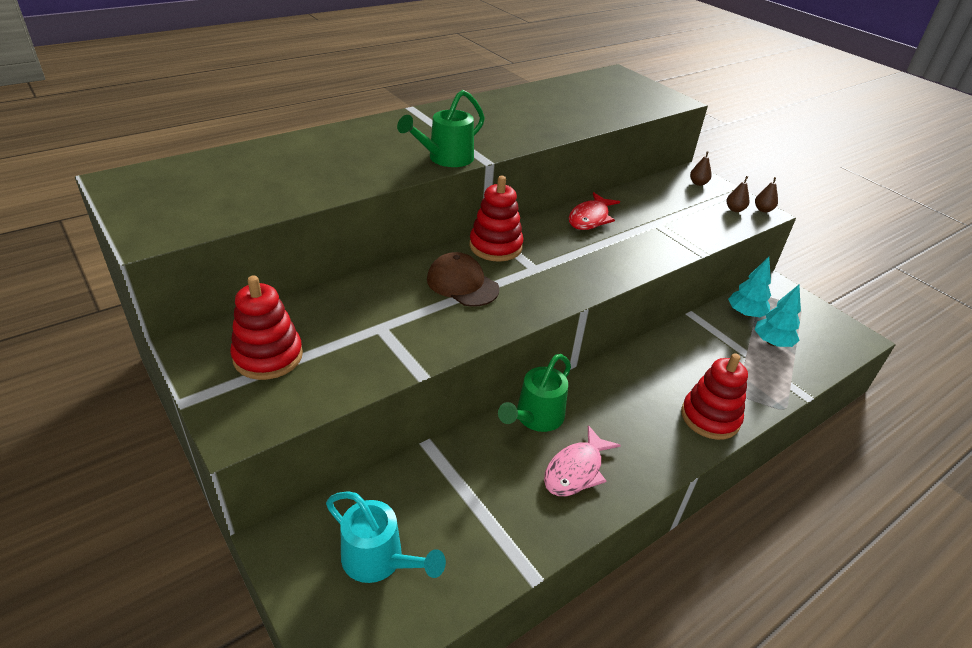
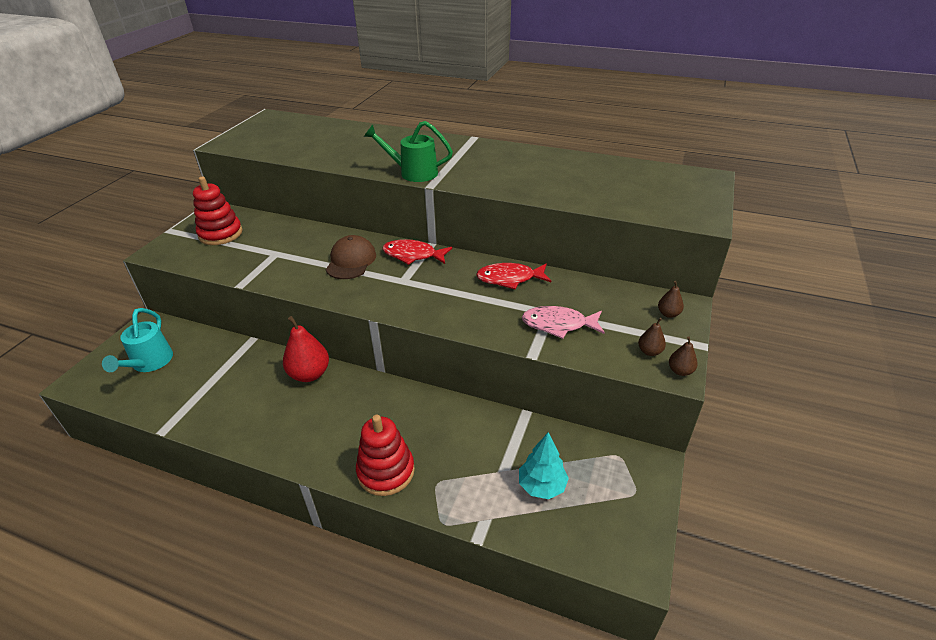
camera: 60 degrees right, 0 degrees up
red stacking toy [469,176,523,262] -> red fish [382,239,452,265]
green watering can [498,354,571,432] -> red pear [283,316,329,382]
pink fish [544,425,621,496] -> pink fish moved to [522,306,605,339]
turquoise tree [728,257,771,317] -> none

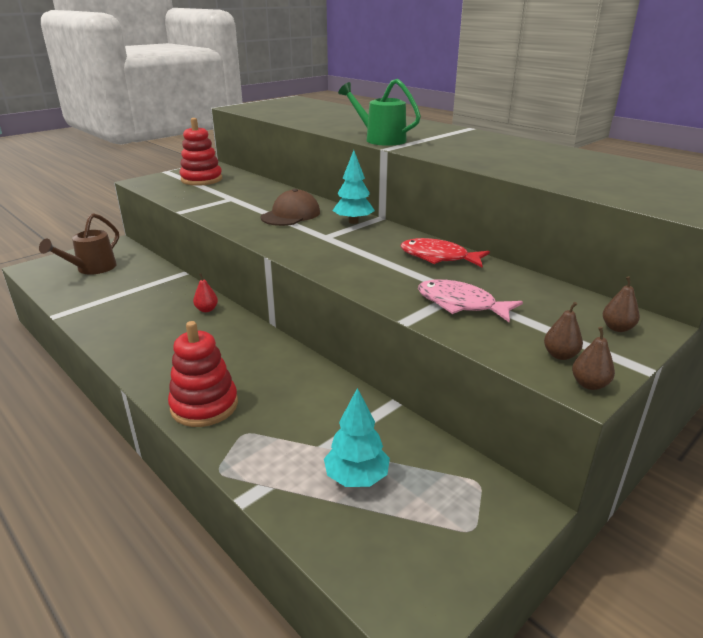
camera: 25 degrees right, 10 degrees down
turquoise watering can [102,308,173,372] -> brown watering can [39,213,119,275]
red pear [283,316,329,382] -> red pear [193,273,218,312], size x0.51
red fish [382,239,452,265] -> turquoise tree [333,150,375,224]

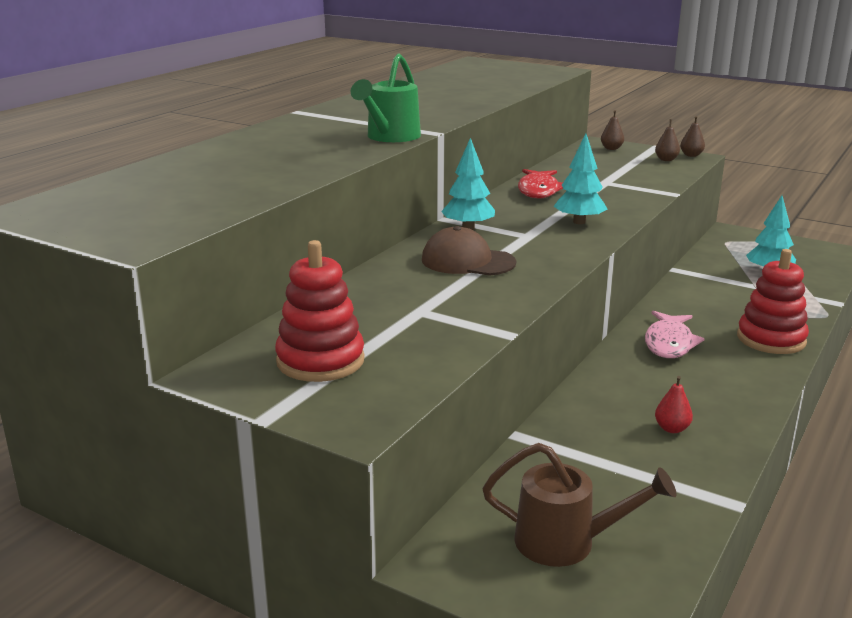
camera: 105 degrees left, 5 degrees down
red pear [193,273,218,312] -> red pear moved to [655,376,693,433]
pink fish [418,279,523,322] -> pink fish moved to [645,311,704,358]
none -> turquoise tree [553,134,608,224]

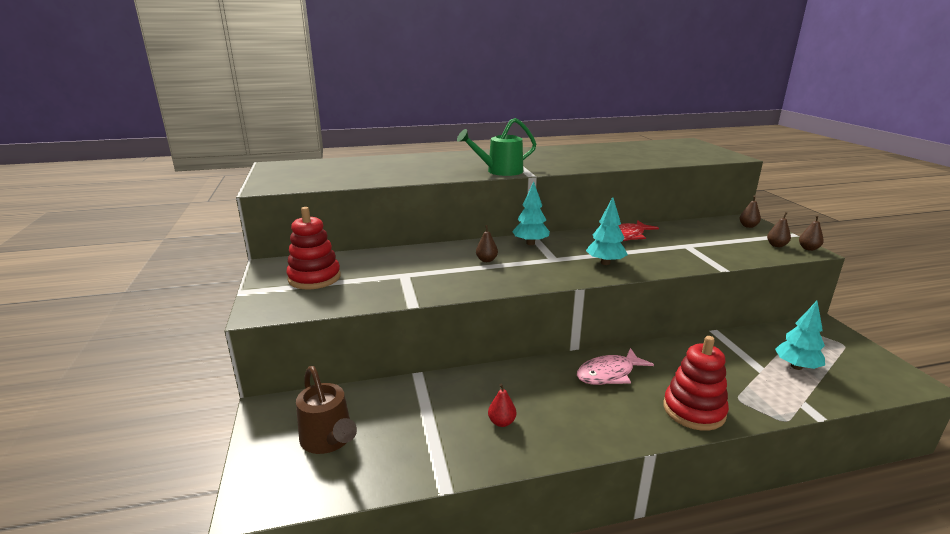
camera: 45 degrees right, 0 degrees up
brown cap [422,226,516,276] -> brown pear [476,225,498,262]

